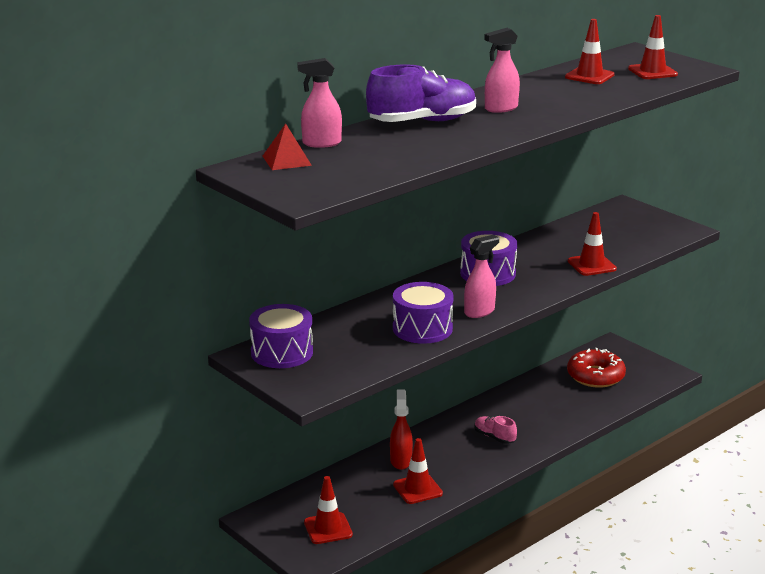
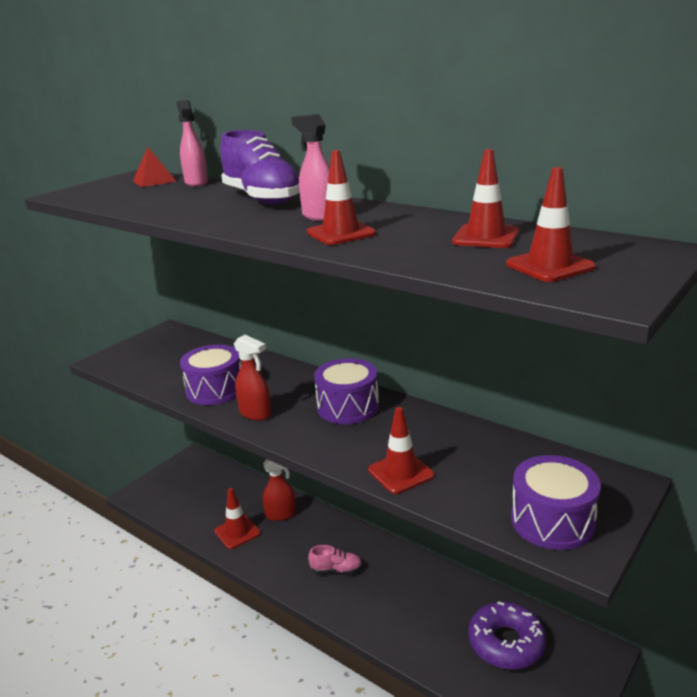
camera: 80 degrees right, 0 degrees up
purple drum [249,304,313,368] -> purple drum moved to [511,455,601,550]
red traffic cone [304,476,353,544] -> red traffic cone moved to [307,150,376,245]
pink spray bottle [464,235,499,318] -> red spray bottle [234,335,271,421]
pink shoe [474,416,517,444] -> pink shoe turned 60 degrees clockwise [308,545,362,574]
red donut [567,348,626,388] -> purple donut [468,602,546,669]

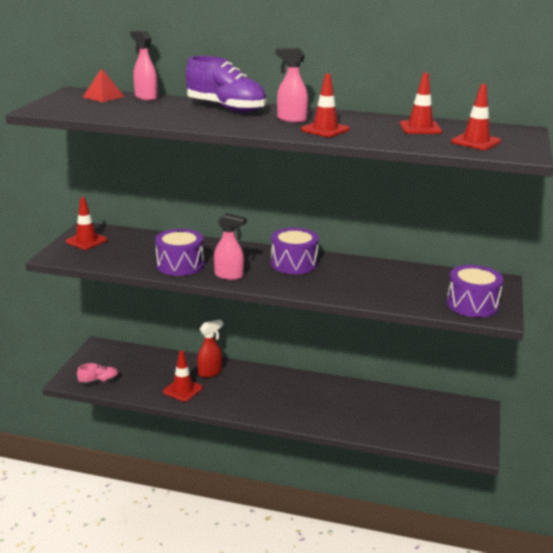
camera: 25 degrees left, 0 degrees up
red spray bottle [234,335,271,421] -> pink spray bottle [214,213,246,280]
pink shoe [308,545,362,574] -> pink shoe moved to [77,363,119,385]
red traffic cone [368,407,434,494] -> red traffic cone moved to [66,197,108,250]
purple donut [468,602,546,669] -> none

